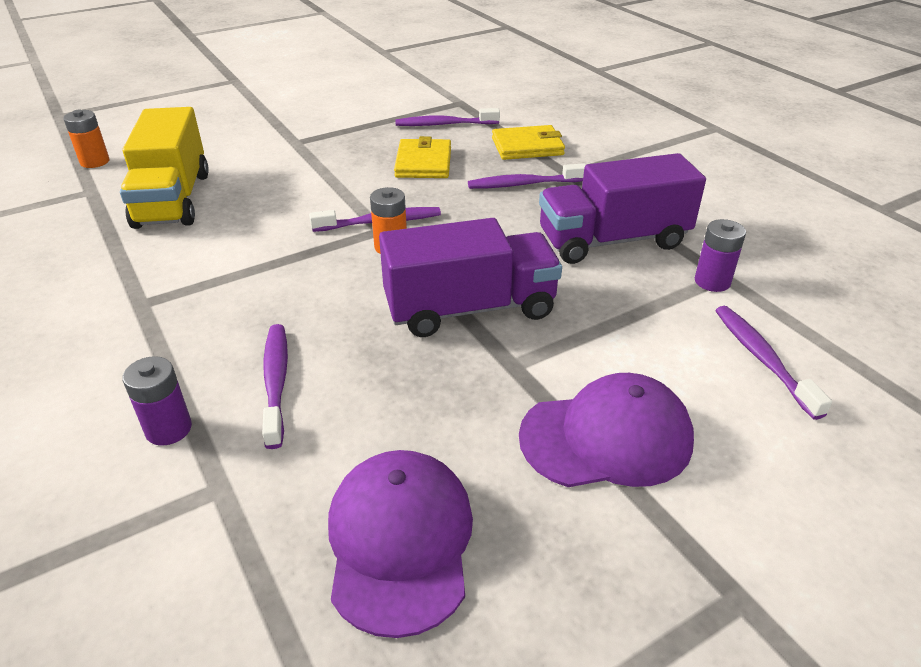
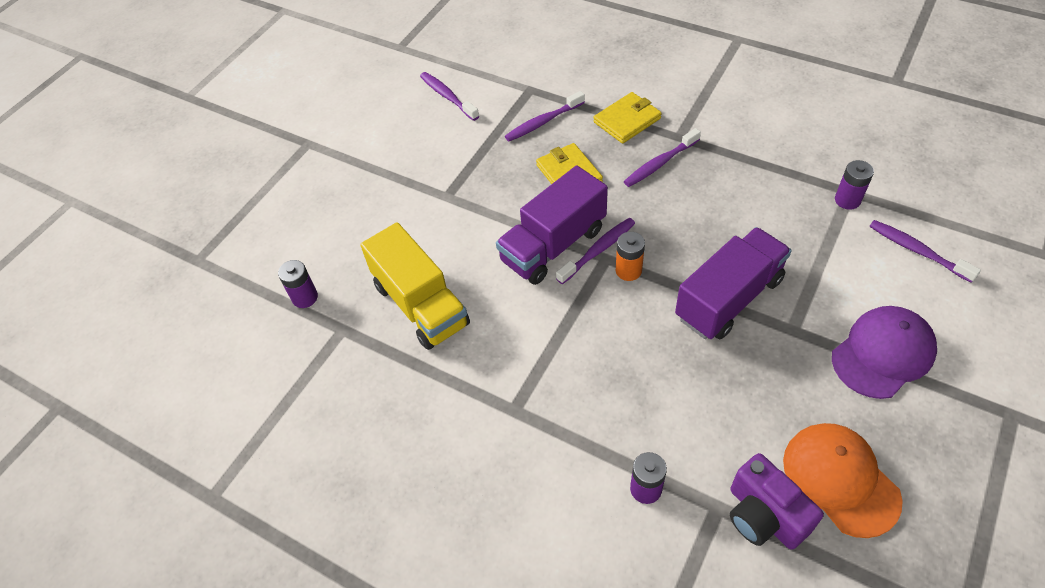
camera: 25 degrees left, 15 degrees up
orange battery [64,110,109,168] -> purple battery [278,260,318,308]
purple toothbrush [262,324,288,449] -> purple toothbrush moved to [420,72,479,121]
purple cap [328,450,473,638] -> orange cap [783,423,903,538]
purple truck [539,153,706,264] -> purple truck moved to [496,166,608,285]
none -> purple camera [730,453,824,550]

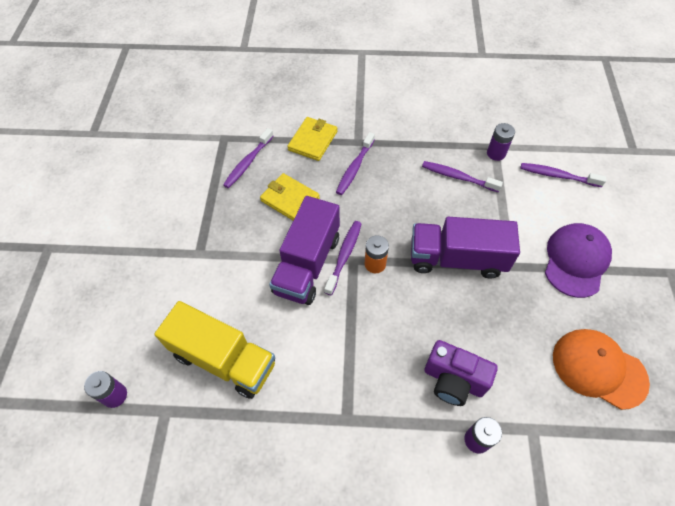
camera: 30 degrees left, 5 degrees up
purple toothbrush [420,72,479,121] -> purple toothbrush moved to [422,161,503,192]
purple truck [675,227,792,340] -> purple truck turned 105 degrees counterclockwise [411,217,520,278]
purple camera [730,453,824,550] -> purple camera moved to [424,340,498,406]

